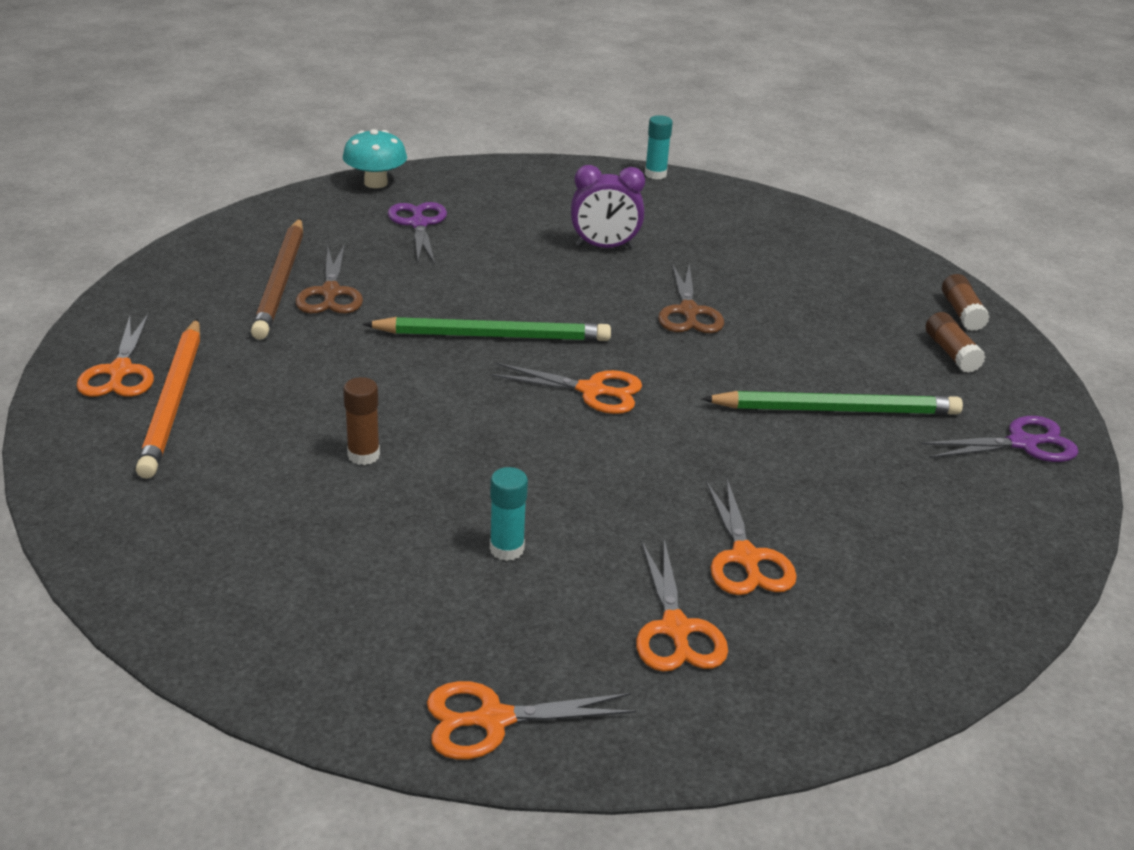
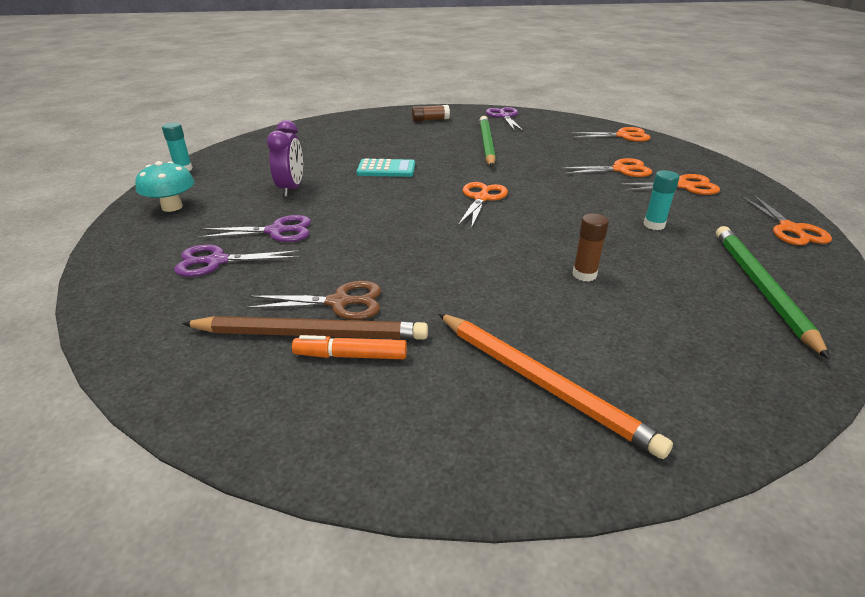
camera: 85 degrees left, 0 degrees up
orange scissors [77,313,154,397] -> orange scissors moved to [571,127,650,142]
orange pencil [136,318,200,479] -> orange pencil turned 45 degrees clockwise [438,313,673,459]
turquoise mushroom [343,129,407,188] -> turquoise mushroom moved to [135,161,194,212]
green pencil [363,317,611,341] -> green pencil moved to [716,226,830,360]
brown scissors [658,264,724,333] -> turquoise calculator [356,159,415,177]
brown glue stick [942,274,990,331] -> none
none -> purple scissors [198,215,311,242]
none -> orange marker [292,335,407,359]

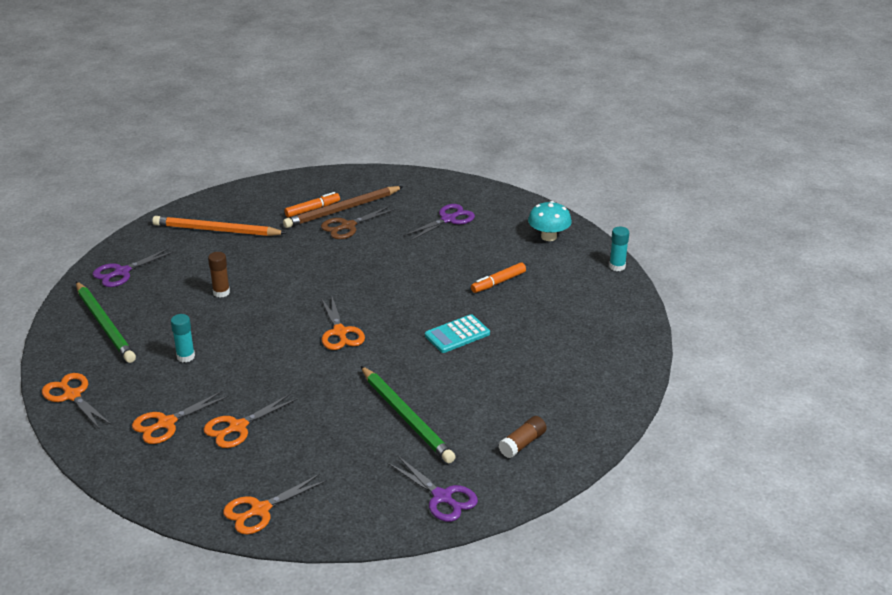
camera: 145 degrees right, 0 degrees up
purple scissors [198,215,311,242] -> purple scissors moved to [93,247,175,287]
purple clock [267,120,303,197] -> orange marker [471,262,526,293]

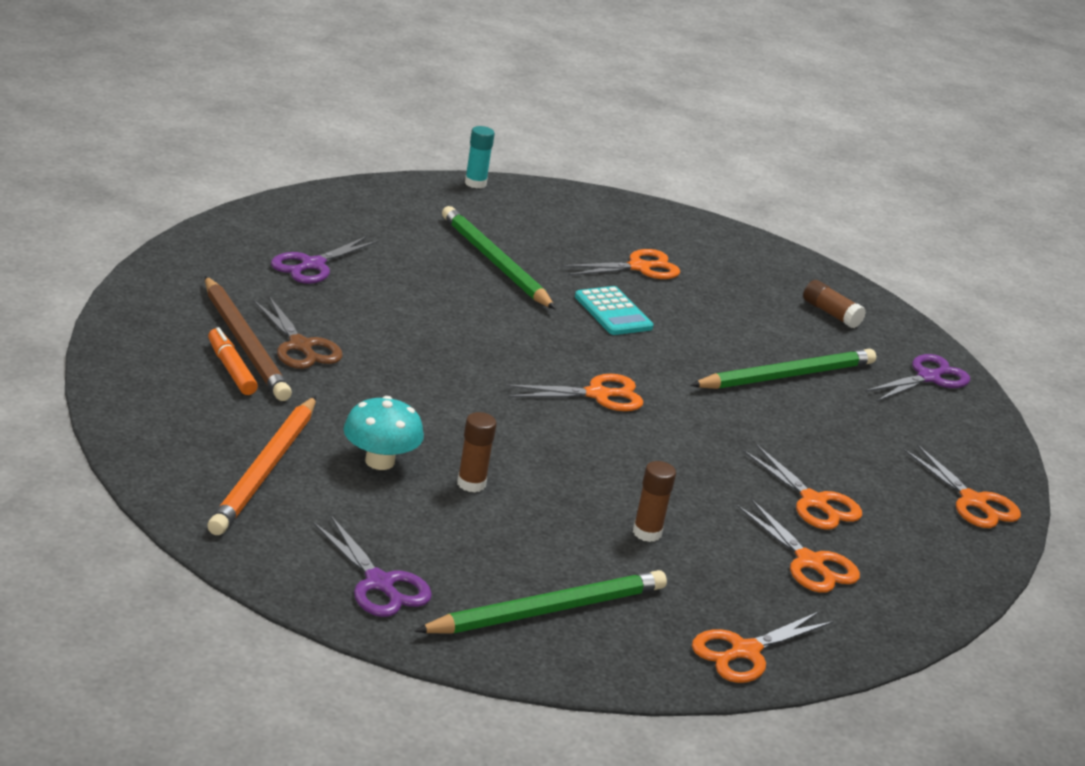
camera: 90 degrees left, 5 degrees down
turquoise glue stick [171,314,195,362] -> brown glue stick [633,461,676,542]
purple scissors [404,204,475,241] -> purple scissors turned 105 degrees counterclockwise [271,236,379,284]
orange marker [471,262,526,293] -> green pencil [442,206,556,310]
turquoise mushroom [528,201,572,241] -> turquoise mushroom moved to [343,396,424,470]
none -> orange scissors [562,249,680,279]

